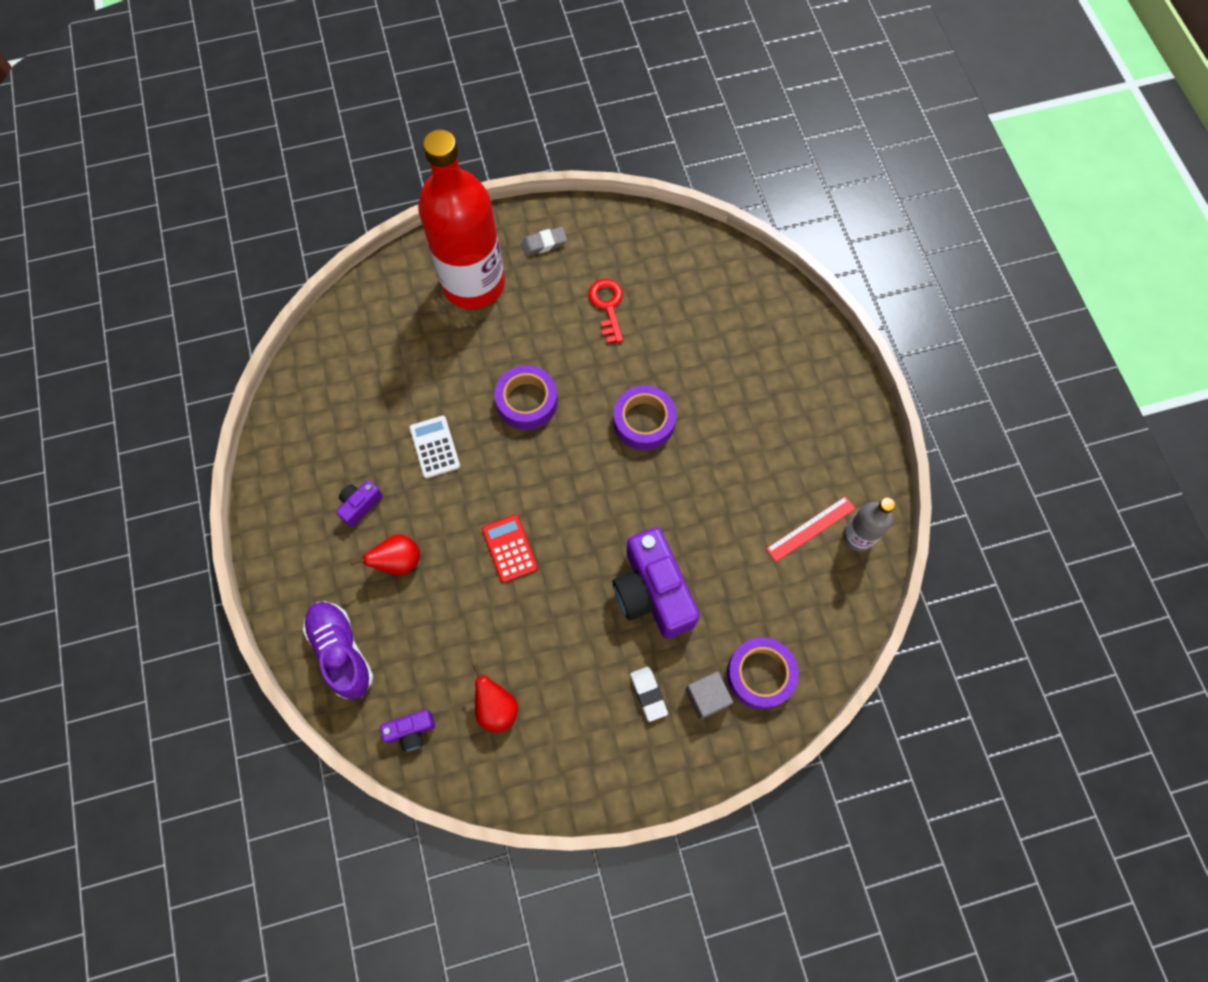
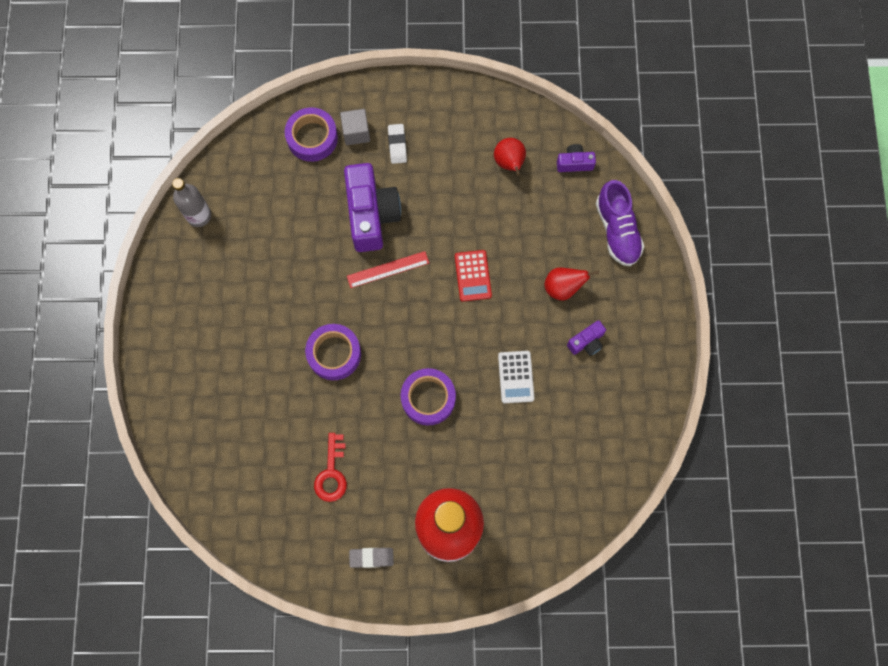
camera: 165 degrees left, 5 degrees up
red ruler [766,496,856,562] -> red ruler moved to [347,251,429,288]

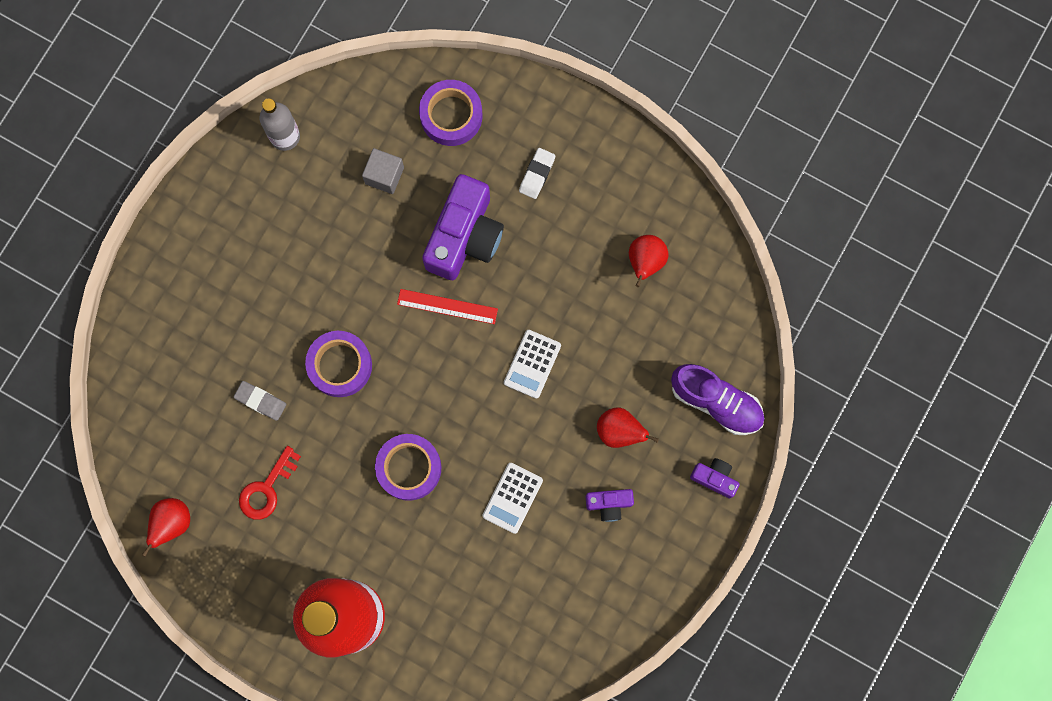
camera: 30 degrees right, 5 degrees up
grey cube [340,109,370,145] -> grey cube moved to [362,148,404,194]
grey eraser [349,548,394,568] -> grey eraser moved to [234,381,286,421]
red calculator [455,250,492,301] -> white calculator [504,330,561,399]
purple camera [557,144,596,172] -> purple camera moved to [690,458,740,498]
purple shoe [596,180,644,266] -> purple shoe turned 75 degrees counterclockwise [671,364,764,435]
none -> red pear [142,498,190,557]

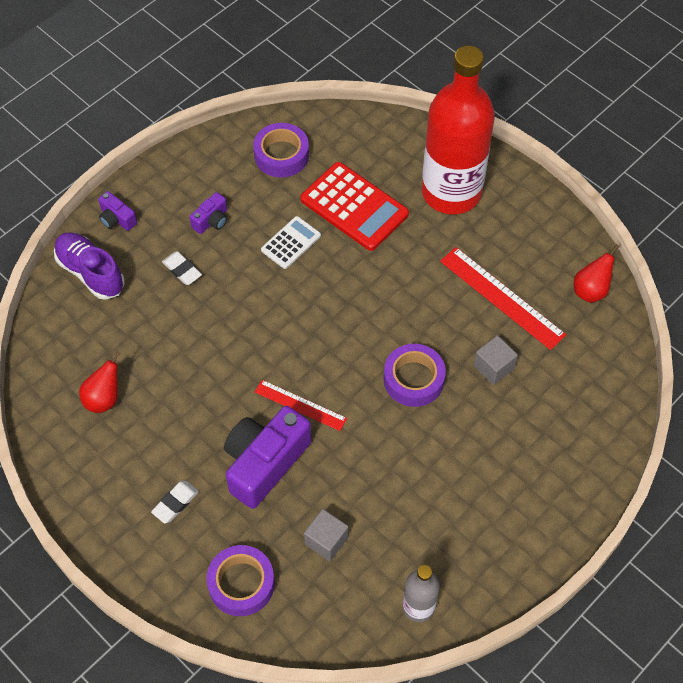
camera: 165 degrees left, 20 degrees down
grey eraser [234,381,286,421] -> grey cube [474,335,518,385]
red key [239,446,301,520] -> red ruler [440,247,566,350]
purple tape [375,434,441,501] -> purple tape moved to [253,123,309,178]
white calculator [504,330,561,399] -> none
purple camera [586,489,634,522] -> purple camera turned 120 degrees clockwise [190,192,227,234]
red pear [597,407,659,448] -> white eraser [162,251,202,285]
none -> red calculator [300,162,409,251]

